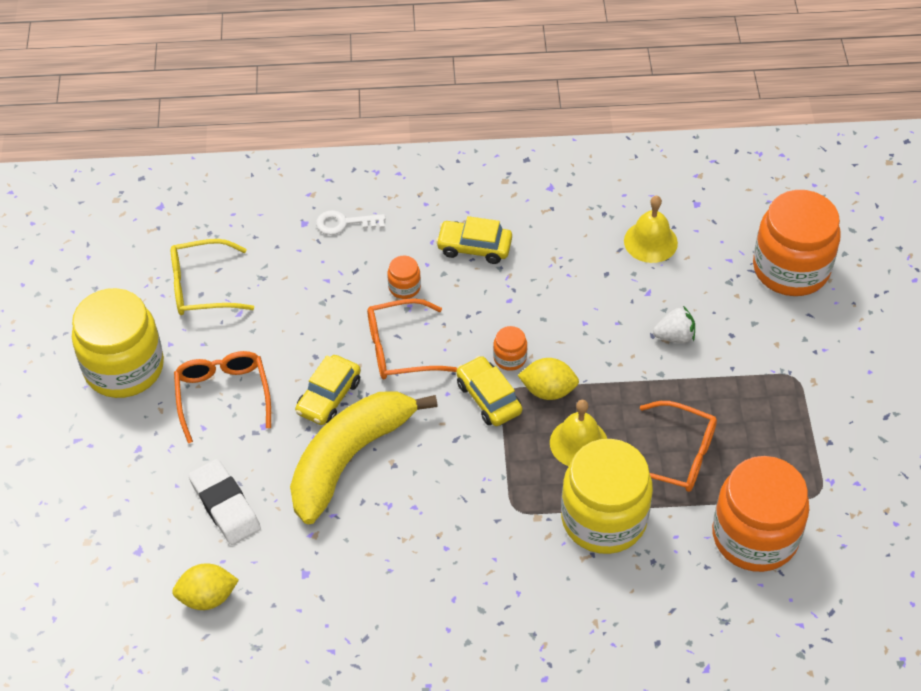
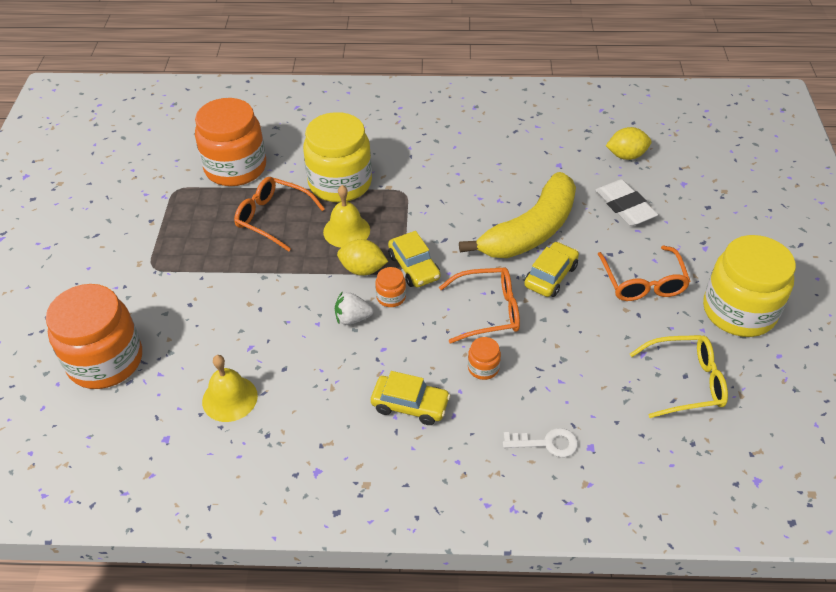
camera: 175 degrees left, 5 degrees down
white strawberry [653,306,695,343] -> white strawberry moved to [335,292,374,325]

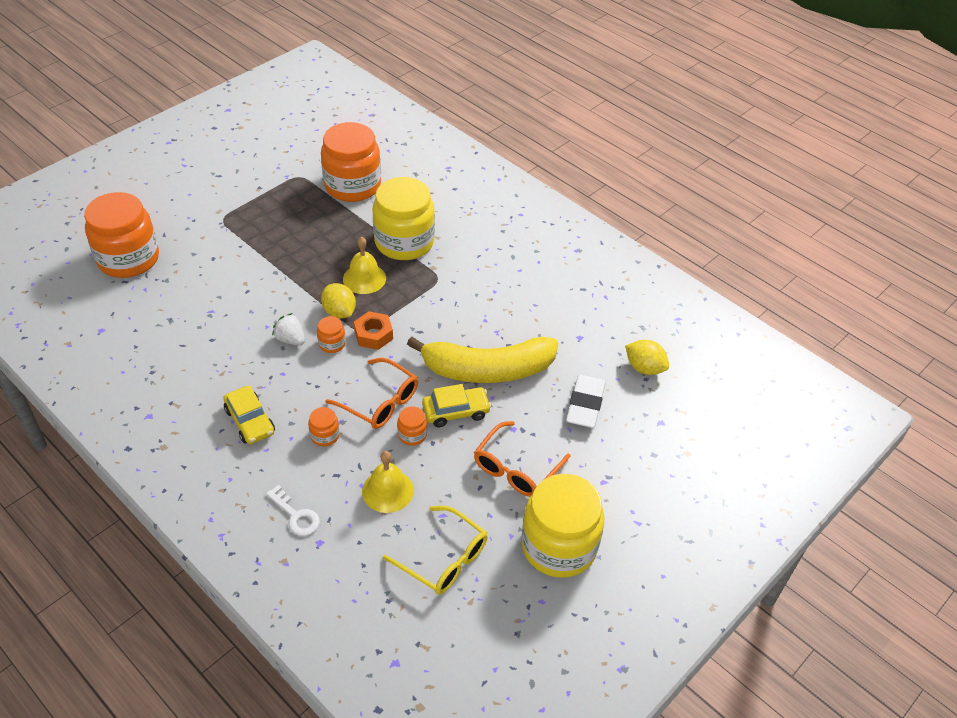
camera: 40 degrees right, 0 degrees up
yellow bell [202,355,258,422] -> yellow bell moved to [362,451,414,513]
orange glasses [234,177,325,252] -> none
yellow car [388,231,440,287] -> orange nut [354,311,393,350]
none -> orange jar [397,406,427,446]

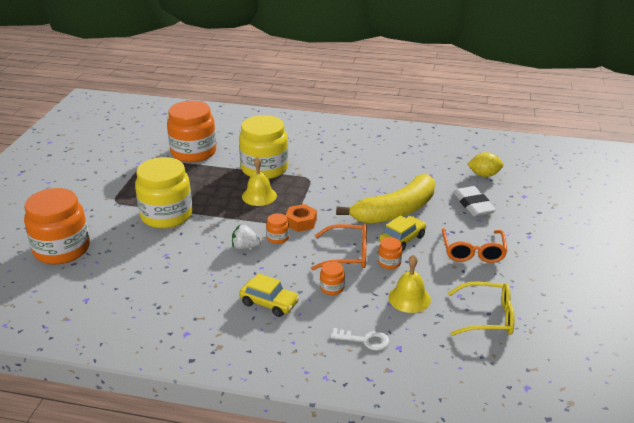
camera: 30 degrees left, 15 degrees down
yellow lemon [321,283,356,319] -> none
yellow jar [521,474,604,578] -> yellow jar moved to [135,157,193,228]

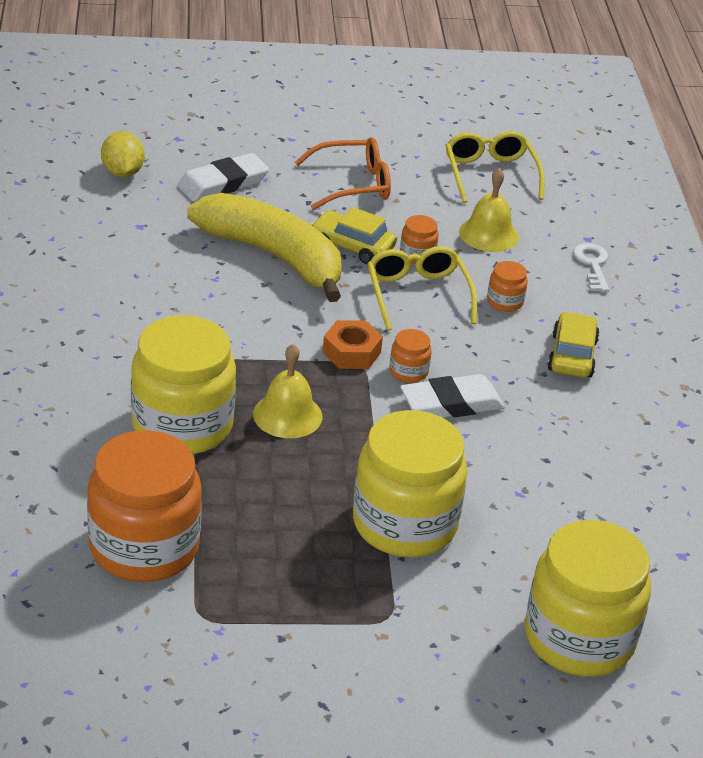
camera: 110 degrees left, 5 degrees up
orange jar [24,188,90,264] -> yellow jar [525,520,651,677]
white strawberry [232,225,261,249] -> white eraser [400,374,505,418]
orange glasses [311,224,367,270] -> yellow glasses [367,246,477,331]

